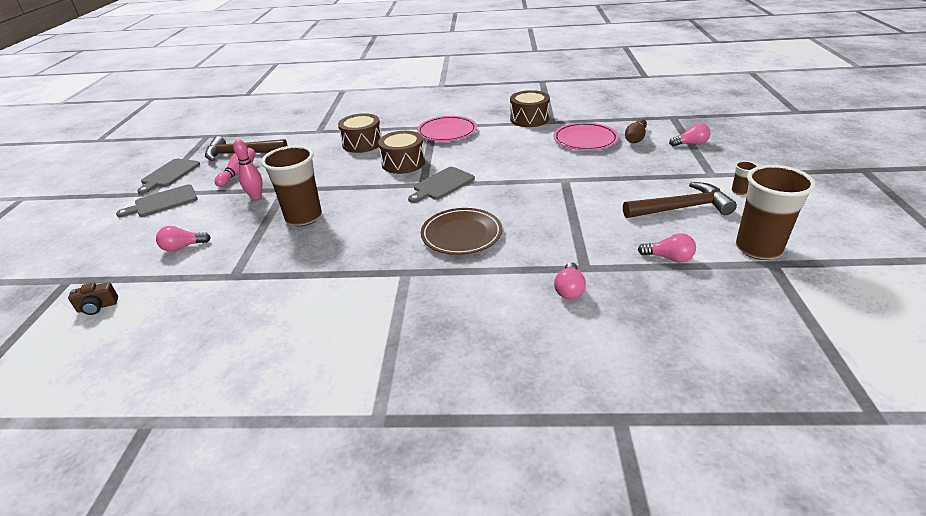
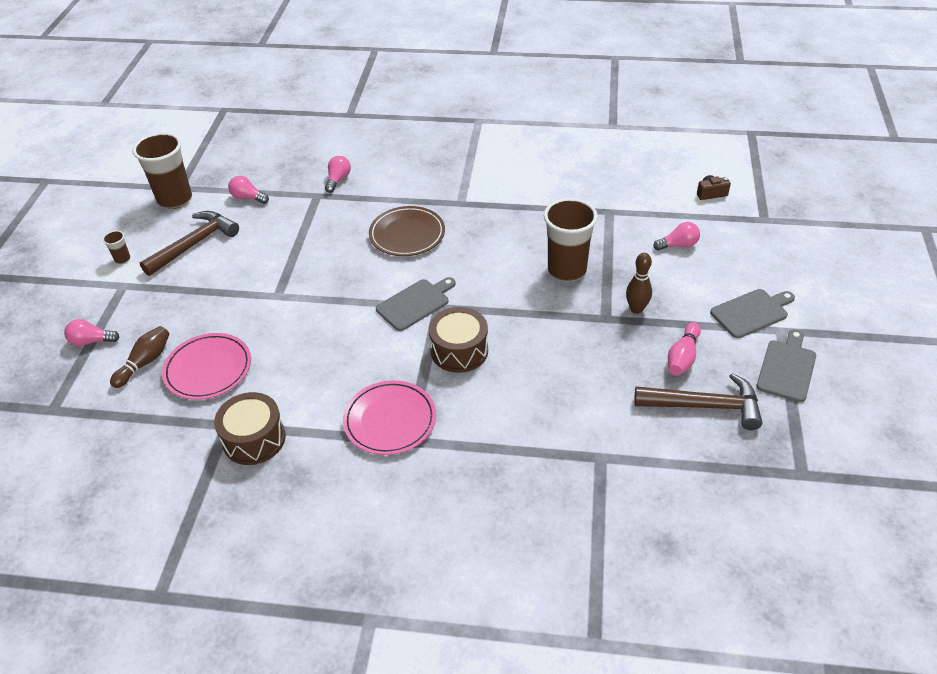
camera: 175 degrees left, 10 degrees up
pink bowling pin [233,140,263,199] -> brown bowling pin [626,253,652,314]
brown drum [338,113,382,153] -> none
brown hammer [623,182,737,218] -> brown hammer turned 135 degrees clockwise [140,211,239,276]

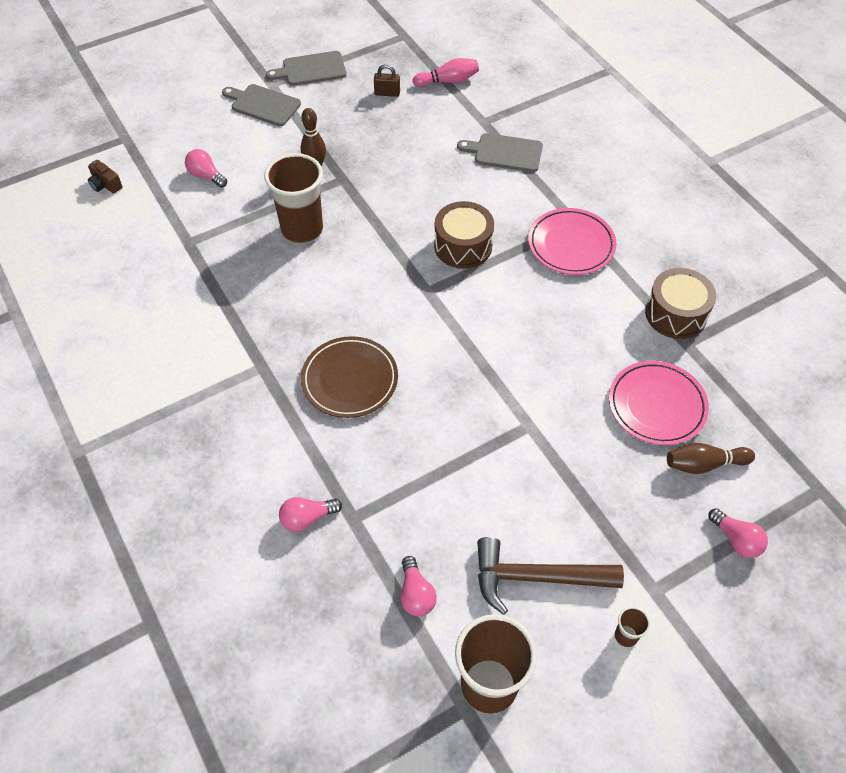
camera: 130 degrees left, 10 degrees up
grey cutting board [376,277,456,331] -> grey cutting board moved to [457,133,543,172]
brown hammer [634,373,763,430] -> brown padlock [374,64,400,97]
pink bowling pin [668,322,701,376] -> pink bowling pin moved to [413,58,479,87]

